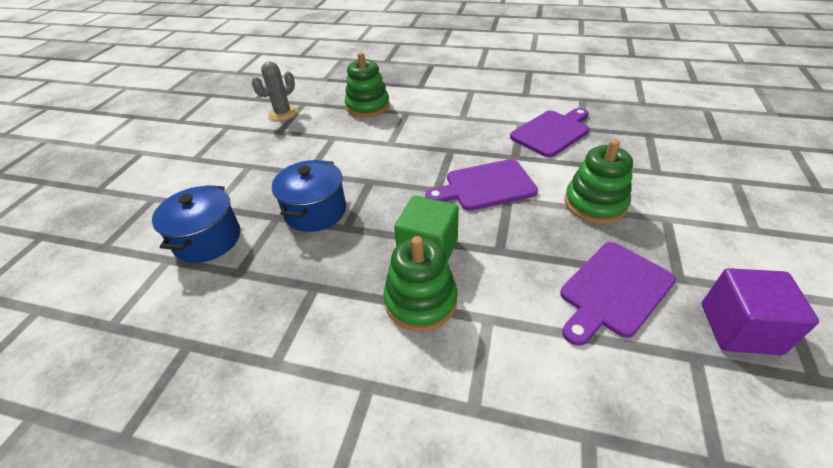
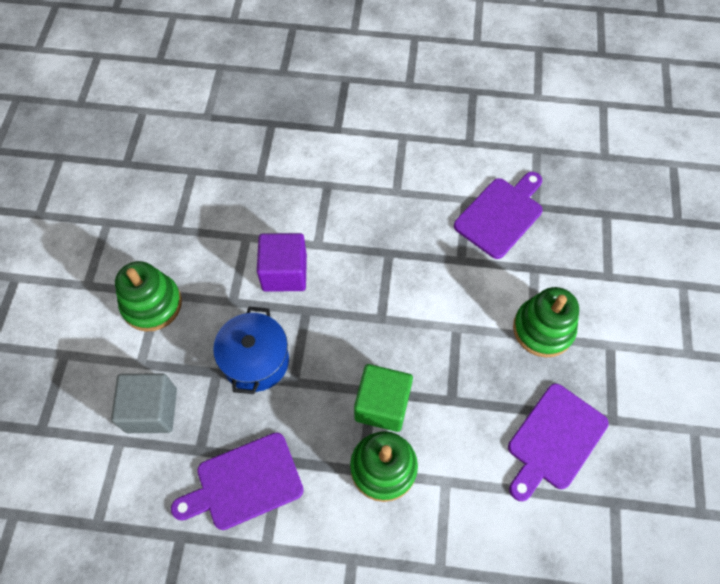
camera: 10 degrees left, 20 degrees up
blue pot [152,185,240,263] -> grey cube [111,373,177,433]
grey cactus [252,61,297,121] -> none
green stacking toy [345,52,390,118] -> green stacking toy moved to [115,261,182,332]
purple cutting board [425,159,538,211] -> purple cutting board moved to [171,432,304,530]
purple cube [702,268,819,355] -> purple cube moved to [257,233,307,292]

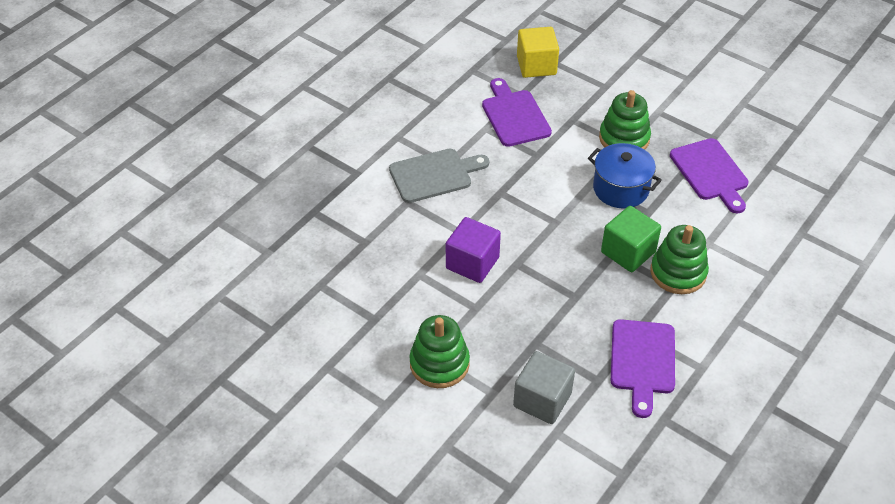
camera: 60 degrees left, 15 degrees down
blue pot [213,307,289,394] -> blue pot moved to [588,143,662,209]
none -> grey cutting board [389,149,489,203]
none -> yellow cube [517,27,559,78]

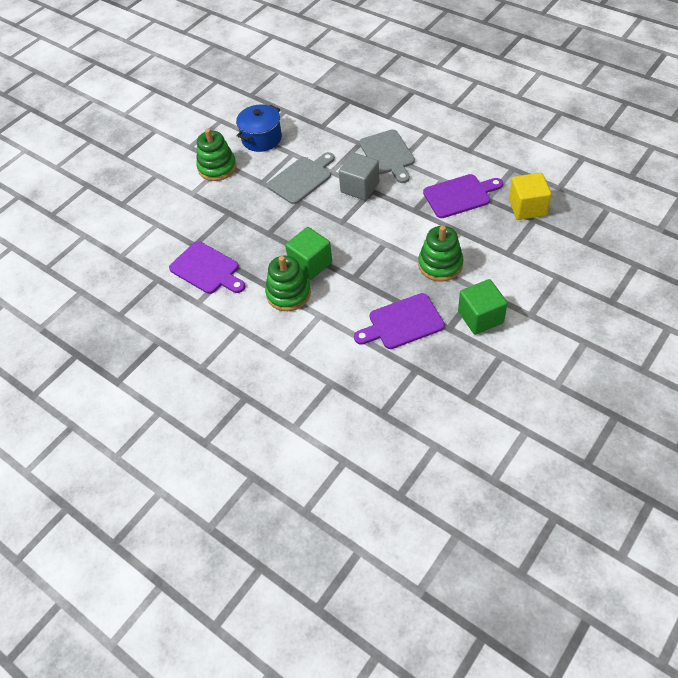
camera: 95 degrees right, 5 degrees up
purple cube [446,217,501,283] -> grey cutting board [267,152,335,204]
grey cube [513,351,575,424] -> grey cube moved to [339,153,379,200]
blue pot [588,143,662,209] -> blue pot moved to [236,104,282,152]
purple cutting board [611,319,675,418] -> purple cutting board turned 150 degrees counterclockwise [169,241,245,294]
none -> green cube [458,279,508,335]

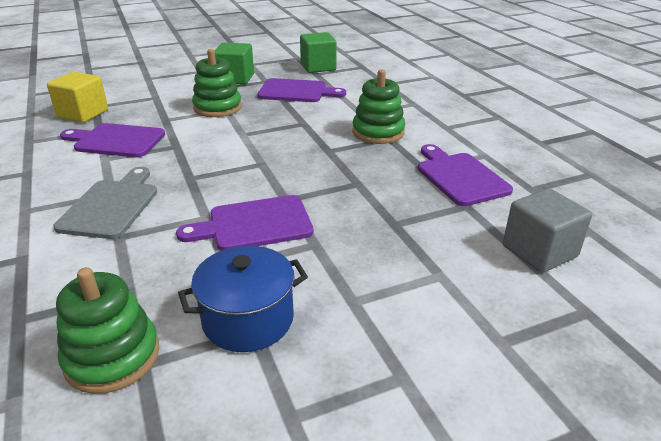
camera: 155 degrees left, 20 degrees down
green stacking toy [196,129,237,181] -> green stacking toy moved to [56,267,159,394]
grey cutting board [267,152,335,204] -> purple cutting board [176,195,313,251]
green cube [285,227,332,280] -> green cube moved to [300,32,337,73]
grey cube [339,153,379,200] -> grey cube moved to [503,188,592,273]

